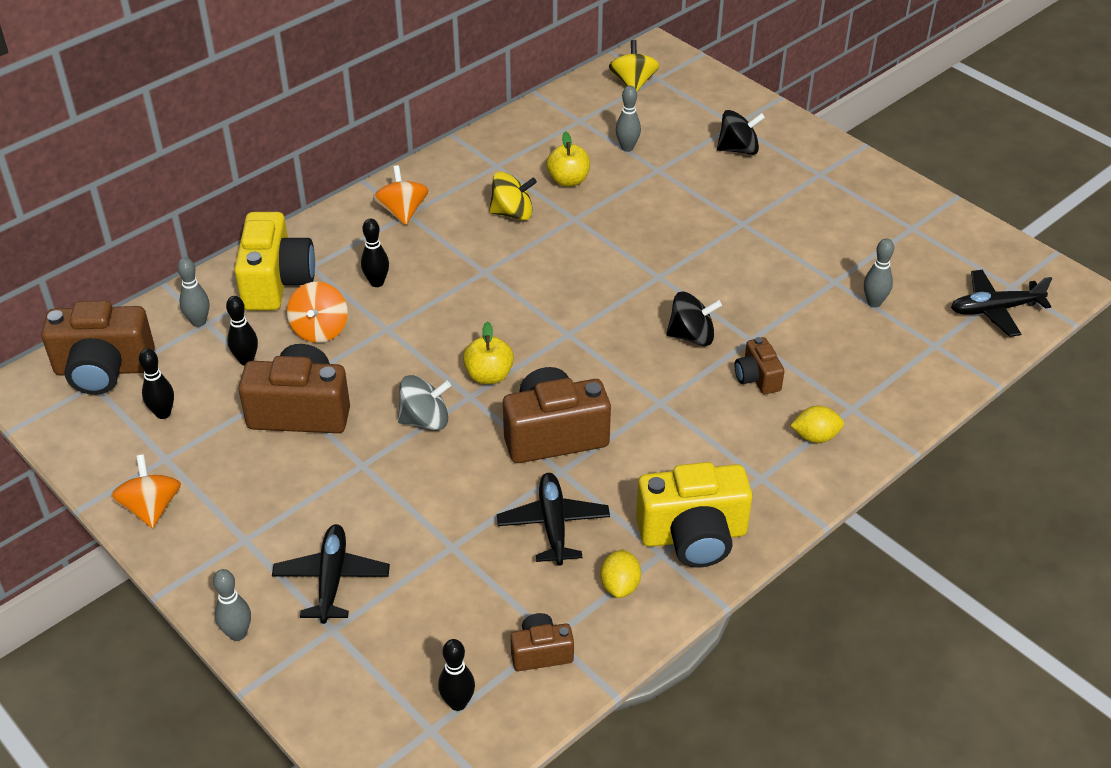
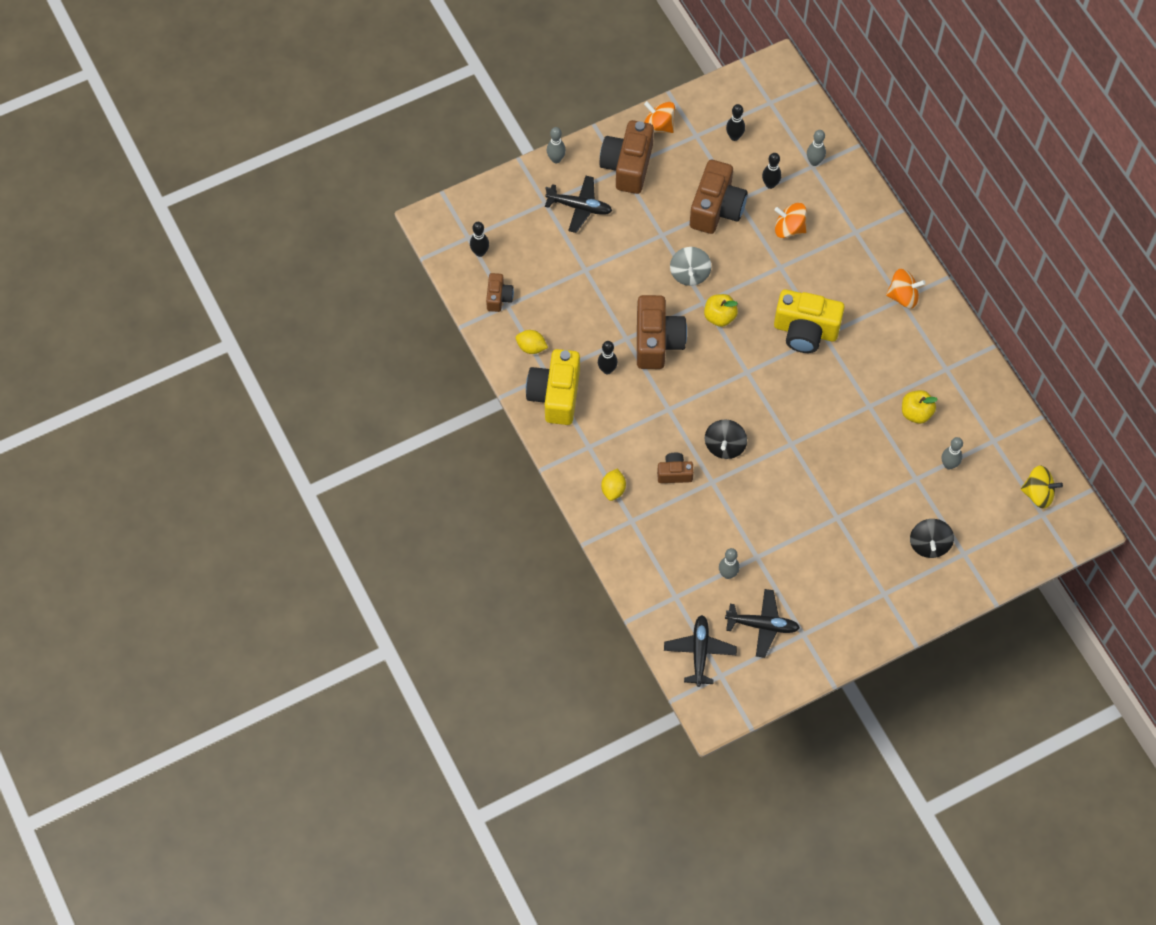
camera: 105 degrees right, 20 degrees up
brown camera [41,301,155,395] -> brown camera moved to [599,120,654,194]
orange spinning top [111,454,181,528] -> orange spinning top turned 150 degrees counterclockwise [644,101,675,133]
yellow camera [234,212,315,311] -> yellow camera moved to [774,290,845,353]
black bowling pin [361,219,389,287] -> black bowling pin moved to [598,341,618,374]
yellow spinning top [489,172,537,220] -> none
black plane [497,473,610,566] -> black plane moved to [725,589,800,658]

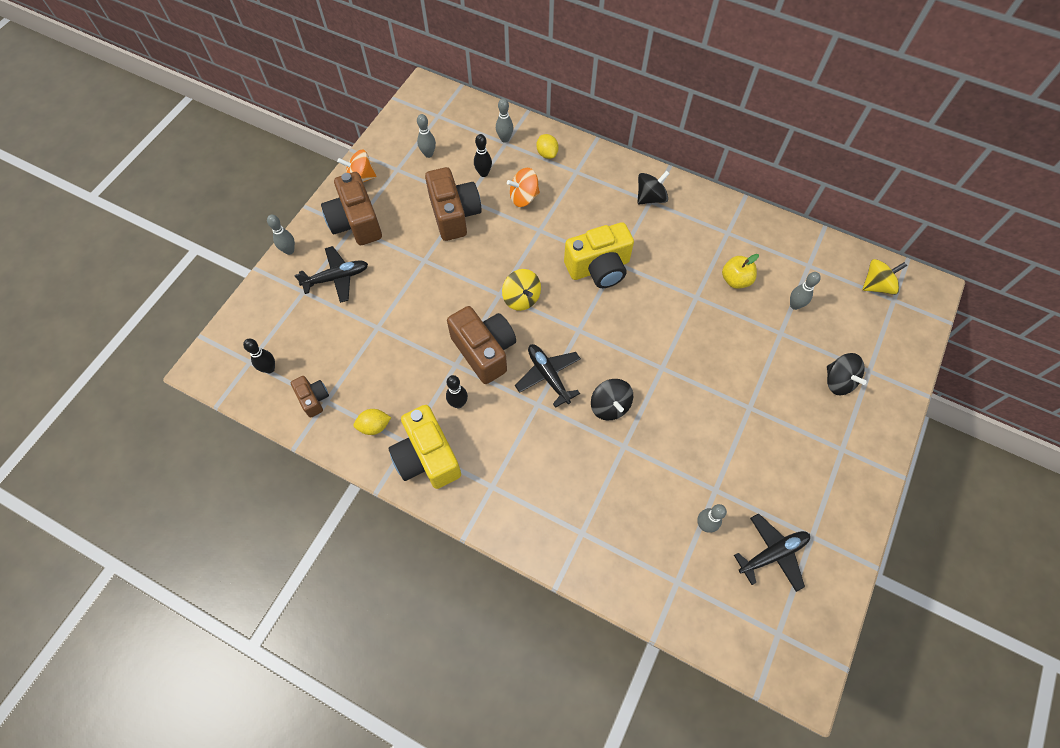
camera: 35 degrees left, 0 degrees up
yellow lemon [601,469,626,501] -> yellow lemon moved to [536,134,559,159]
brown camera [657,453,694,483] -> none
black plane [664,615,737,687] -> black plane moved to [515,344,581,408]
grey spinning top [670,247,711,286] -> none
yellow apple [704,294,738,327] -> yellow spinning top [502,269,541,311]
black bowling pin [726,104,745,141] -> grey bowling pin [417,114,436,158]
orange spinning top [886,269,926,309] -> black spinning top [637,171,670,204]

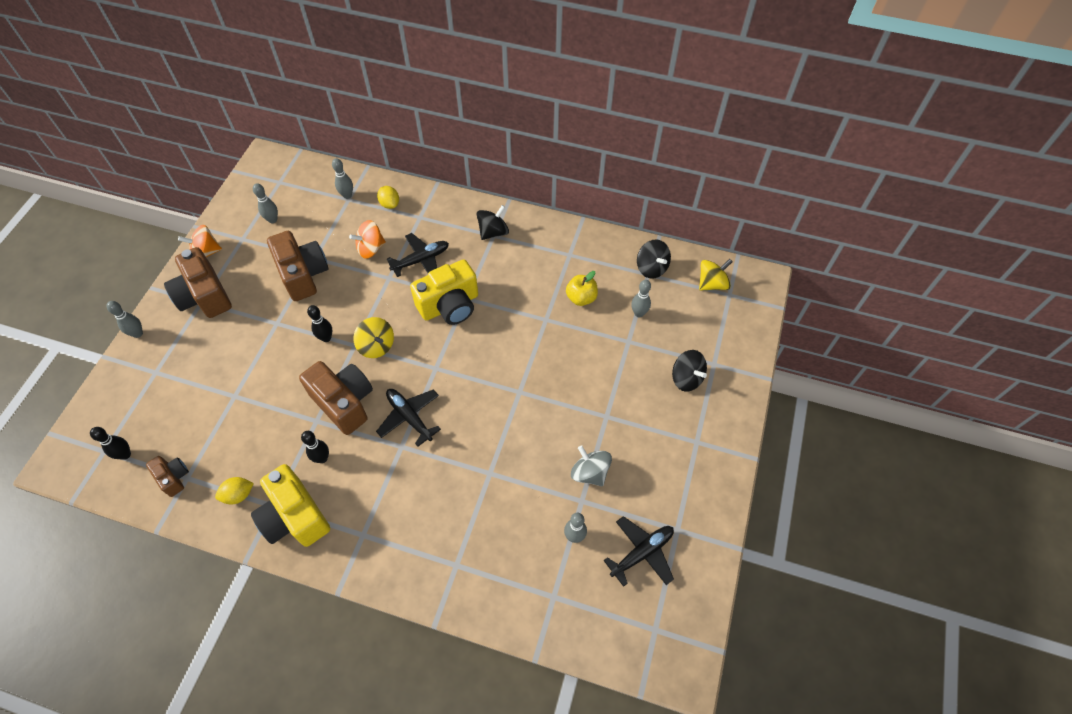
camera: 10 degrees left, 5 degrees down
black plane [295,246,368,303] -> black plane moved to [387,233,449,277]
black bowling pin [474,134,492,177] -> black bowling pin moved to [307,305,333,342]
black spinning top [591,379,633,420] -> black spinning top moved to [637,239,671,279]
none -> grey spinning top [571,446,612,486]

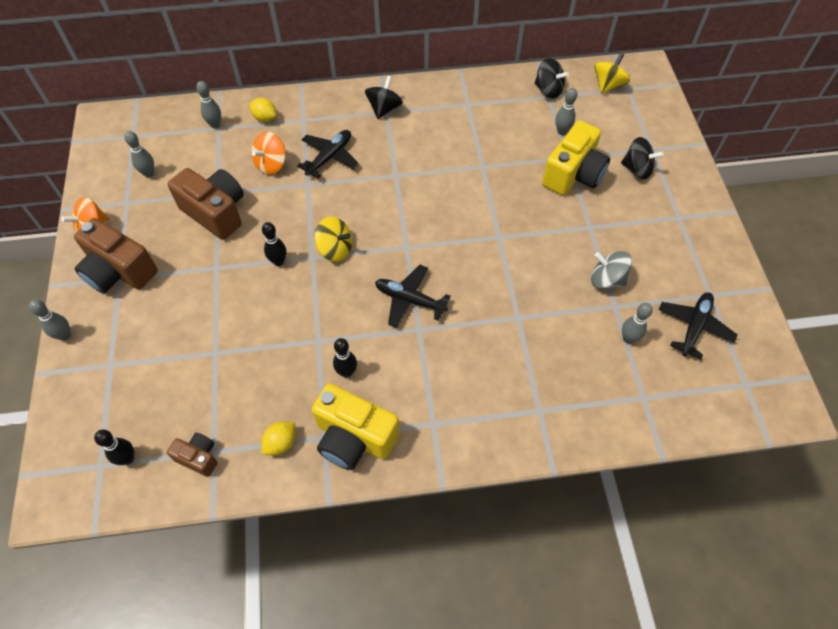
camera: 25 degrees left, 0 degrees up
brown camera [299,361,373,435] -> none
yellow camera [410,259,478,325] -> yellow camera moved to [542,120,610,195]
yellow apple [566,271,598,306] -> none

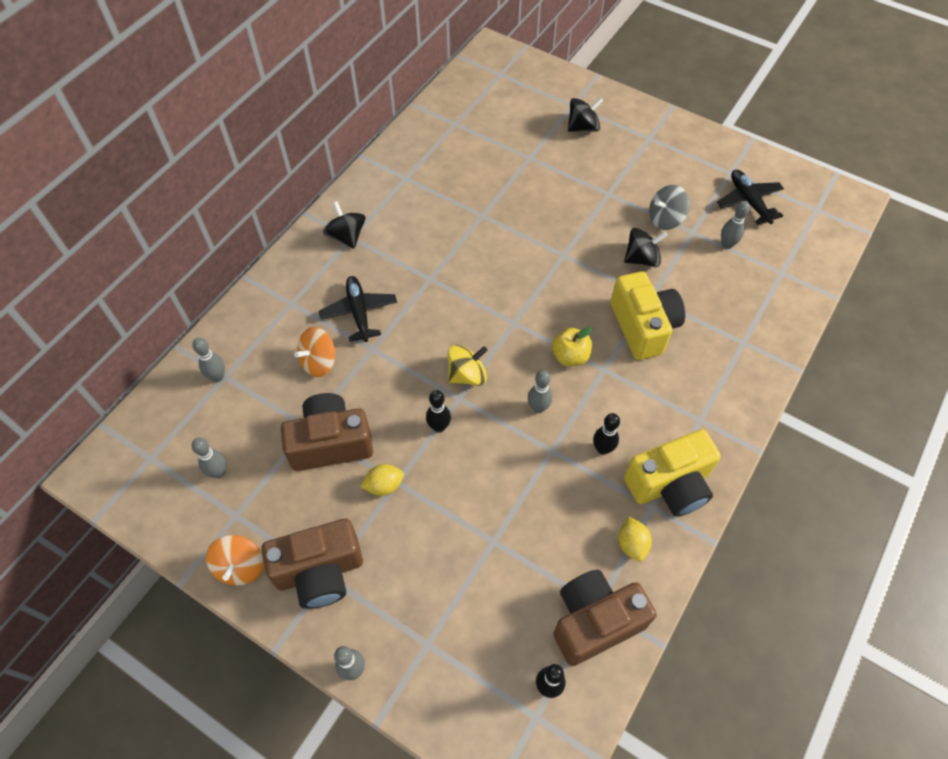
camera: 50 degrees left, 0 degrees up
brown camera [167,433,217,477] -> brown camera [553,570,657,666], size x1.91
yellow lemon [249,98,276,122] -> yellow lemon moved to [361,464,404,496]
orange spinning top [252,132,286,175] -> orange spinning top turned 60 degrees clockwise [294,327,336,377]
black plane [375,265,451,328] -> yellow apple [552,327,592,366]
black spinning top [535,58,569,99] -> black spinning top moved to [624,228,667,267]
yellow camera [542,120,610,195] -> yellow camera moved to [611,271,685,360]
grey bowling pin [555,88,577,135] -> grey bowling pin moved to [528,370,552,413]
yellow spinning top [594,53,630,94] -> none

